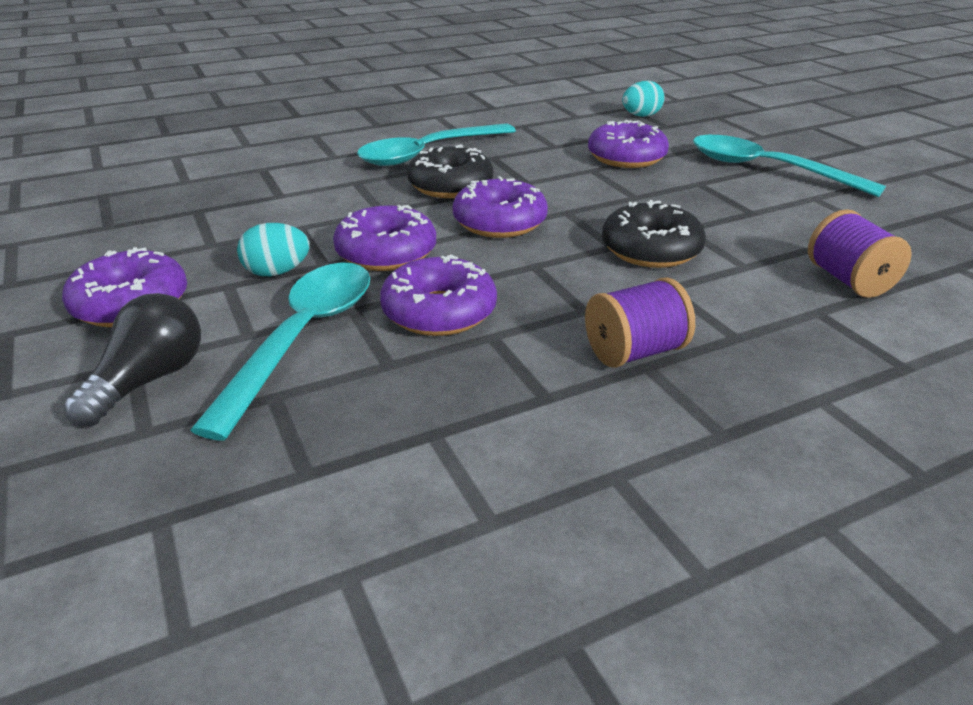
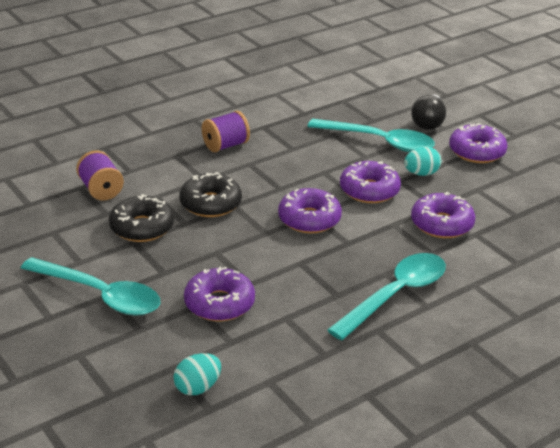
camera: 170 degrees right, 0 degrees up
turquoise spoon [190,263,370,441] -> turquoise spoon turned 75 degrees counterclockwise [307,119,435,152]
purple donut [380,254,497,336] -> purple donut moved to [411,192,475,238]
black donut [407,144,493,198] -> black donut moved to [109,194,174,242]

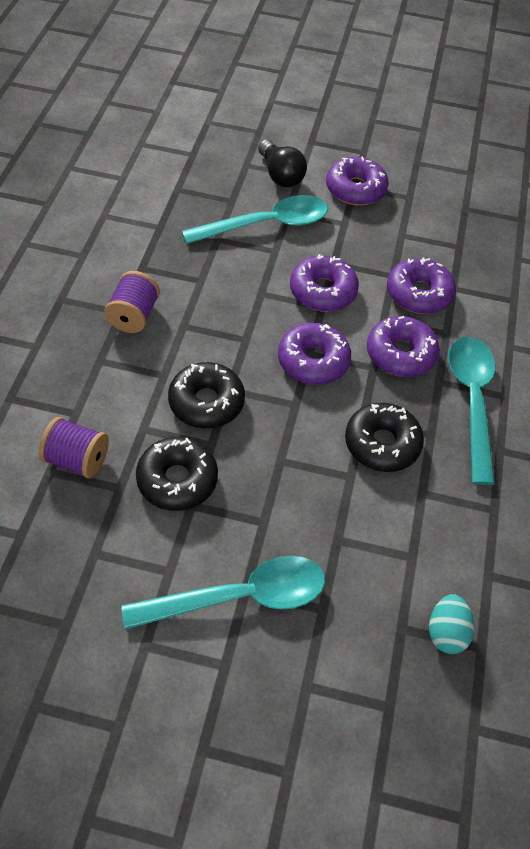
camera: 45 degrees left, 20 degrees up
purple donut [184,267,255,322] -> purple donut moved to [367,316,440,377]
turquoise egg [404,146,441,176] -> none
none -> black donut [345,403,424,472]

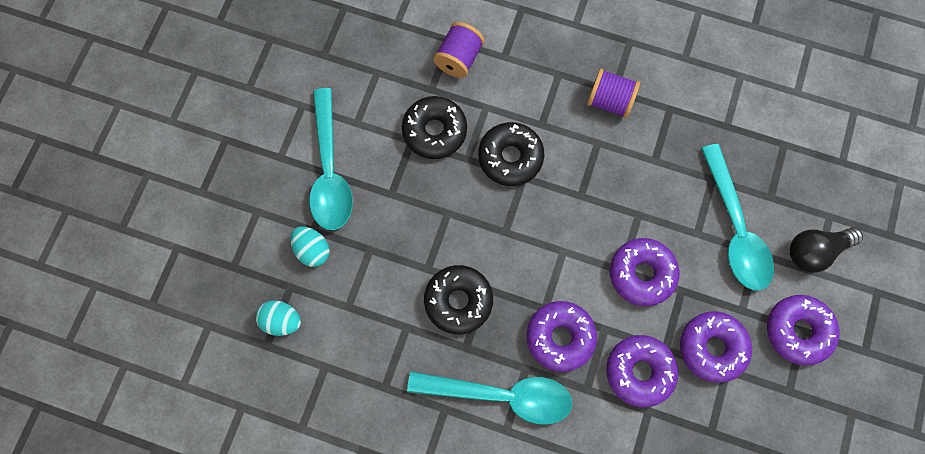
camera: 100 degrees right, 20 degrees up
purple donut [278,323,351,385] -> purple donut moved to [680,311,752,383]
none -> turquoise egg [290,226,330,267]

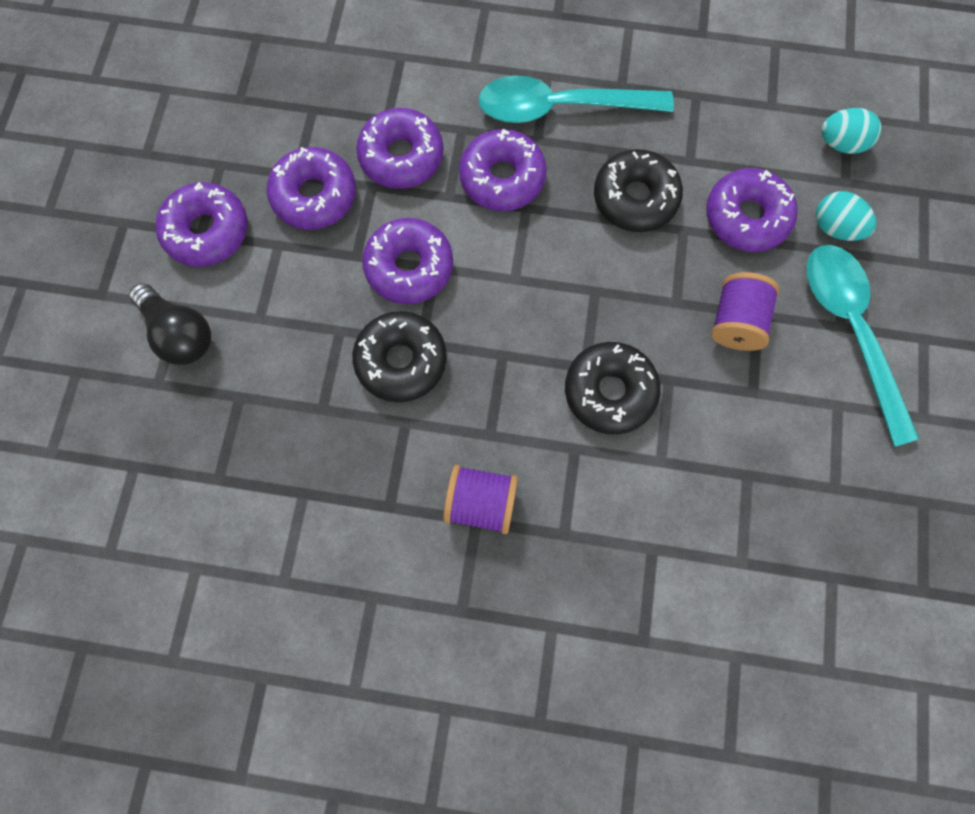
camera: 170 degrees right, 0 degrees up
black donut [402,96,467,159] -> black donut moved to [352,311,447,402]
purple spool [433,22,485,78] -> purple spool moved to [711,272,780,351]
turquoise spoon [701,144,774,290] -> none
black light bulb [790,227,863,273] -> black light bulb turned 75 degrees clockwise [129,283,211,365]
none -> purple donut [706,168,798,252]

